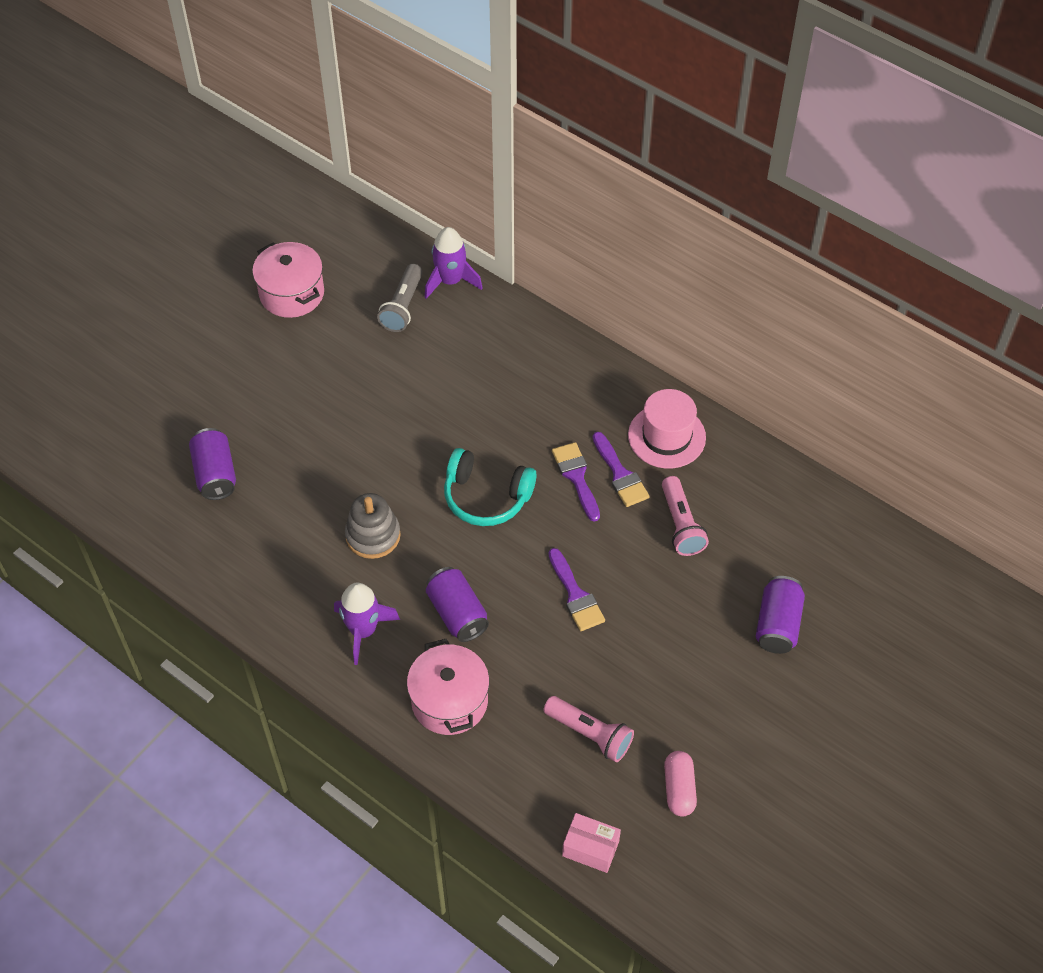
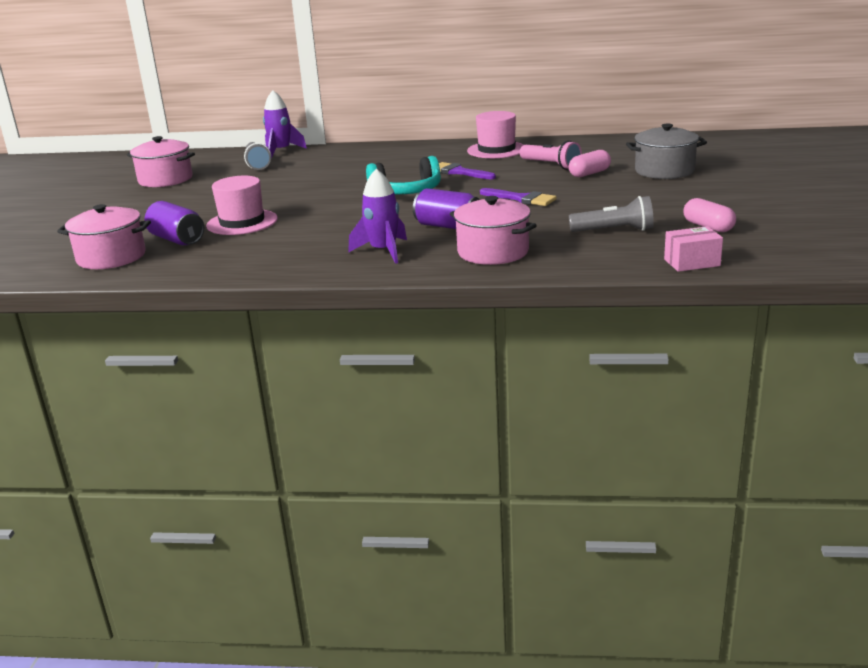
camera: 30 degrees left, 30 degrees down
grey stacking toy [345,493,401,559] -> none
pink flashlight [543,696,634,762] -> grey flashlight [569,196,654,232]
purple brush [593,432,650,507] -> none
purple can [756,576,805,654] -> grey pot [626,124,707,179]
none -> pink pot [57,204,151,269]
none -> pink hat [206,176,278,235]
none -> pink capsule [569,150,611,177]

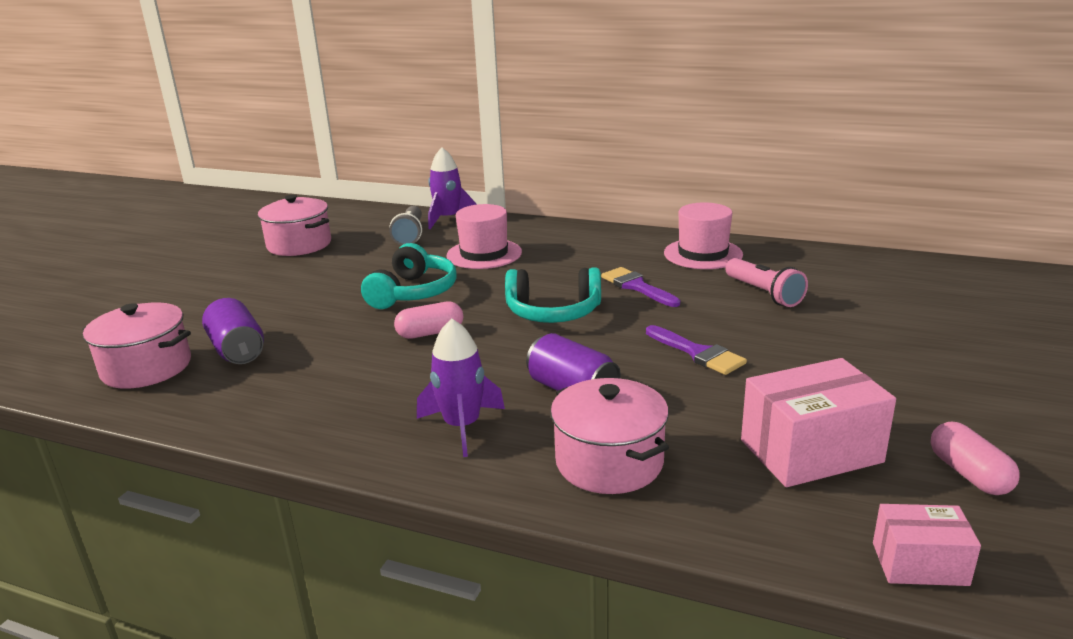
camera: 15 degrees right, 0 degrees up
pink hat [206,176,278,235] -> pink hat moved to [446,204,522,269]
pink capsule [569,150,611,177] -> pink capsule moved to [394,301,463,339]
grey flashlight [569,196,654,232] -> pink box [741,358,896,487]
grey pot [626,124,707,179] -> none
none -> turquoise headphones [361,243,457,309]

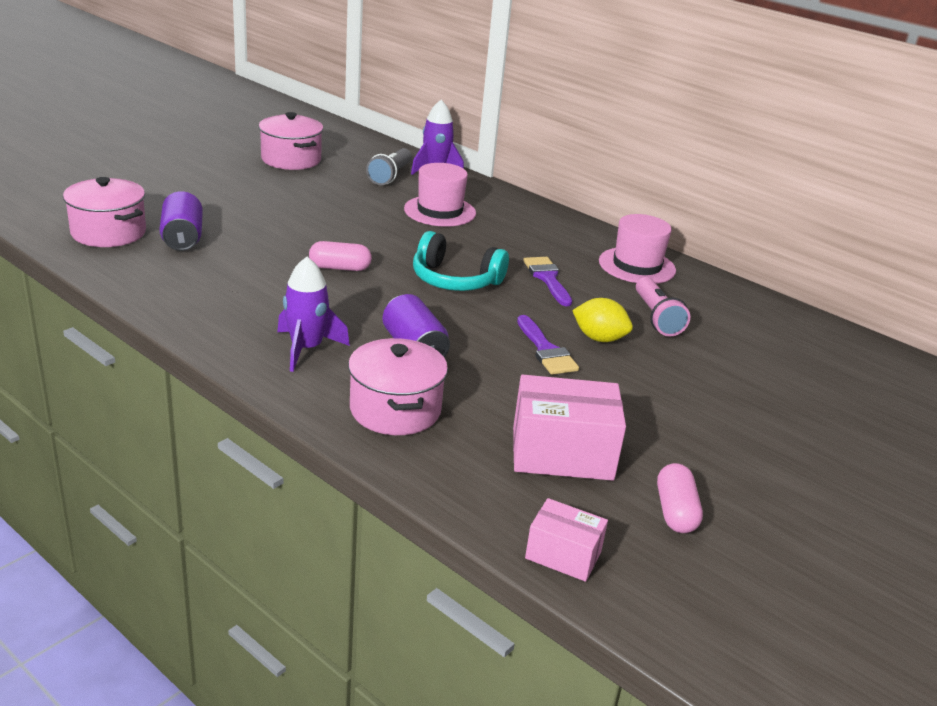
camera: 15 degrees right, 5 degrees up
turquoise headphones [361,243,457,309] -> none
none -> yellow lemon [572,298,633,342]

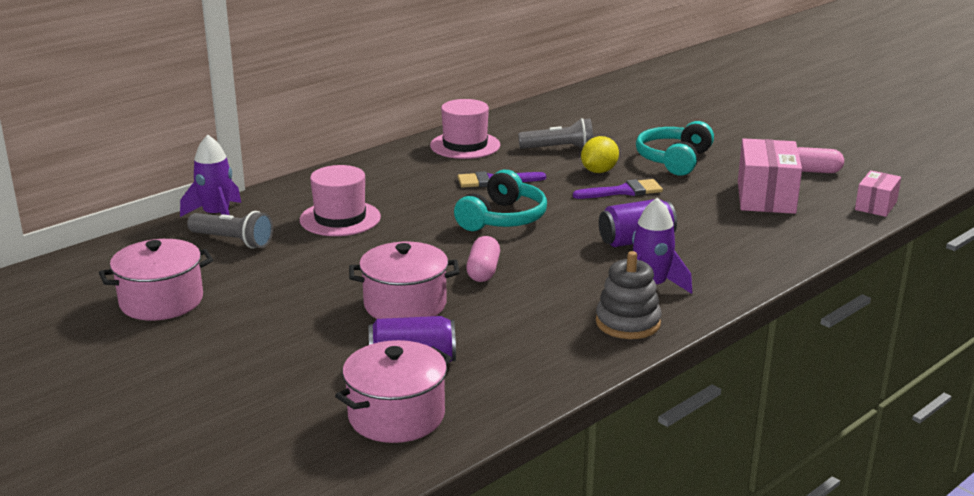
camera: 80 degrees left, 5 degrees down
pink pot [348,338,448,435] -> pink pot moved to [349,242,460,319]
pink flashlight [636,277,690,336] -> grey flashlight [518,118,593,149]
none -> grey stacking toy [596,251,661,339]
none -> turquoise headphones [636,121,714,176]

